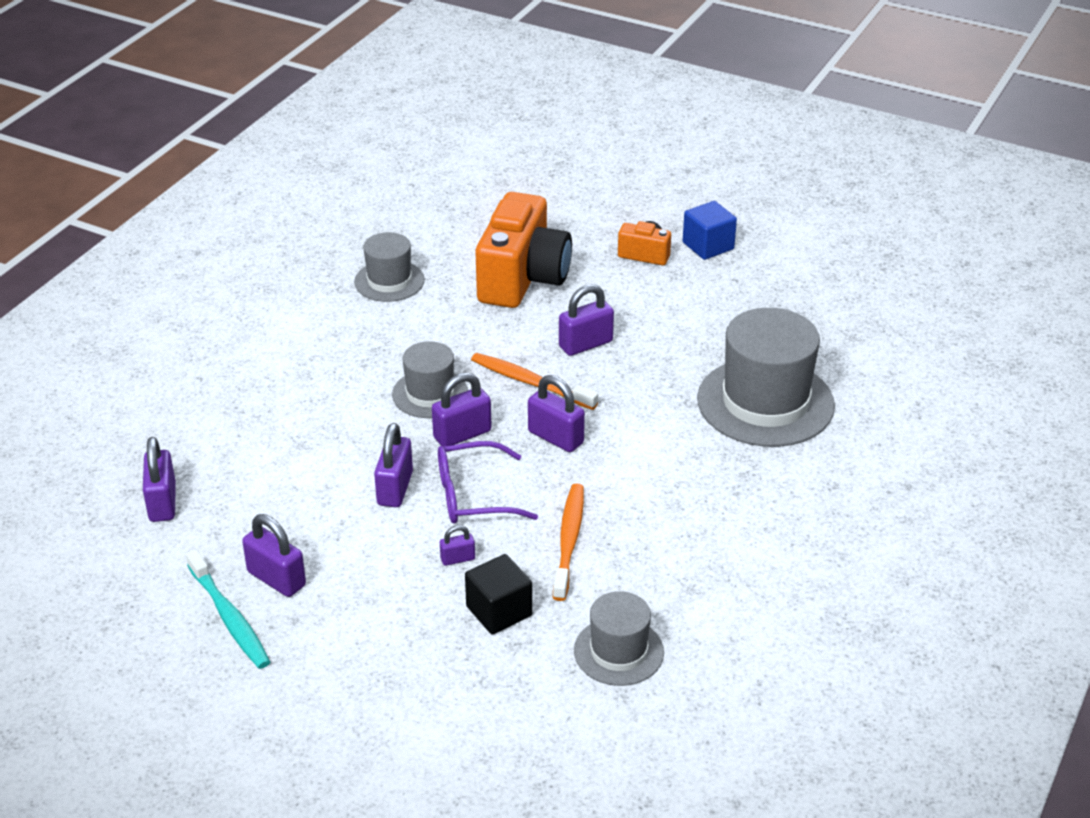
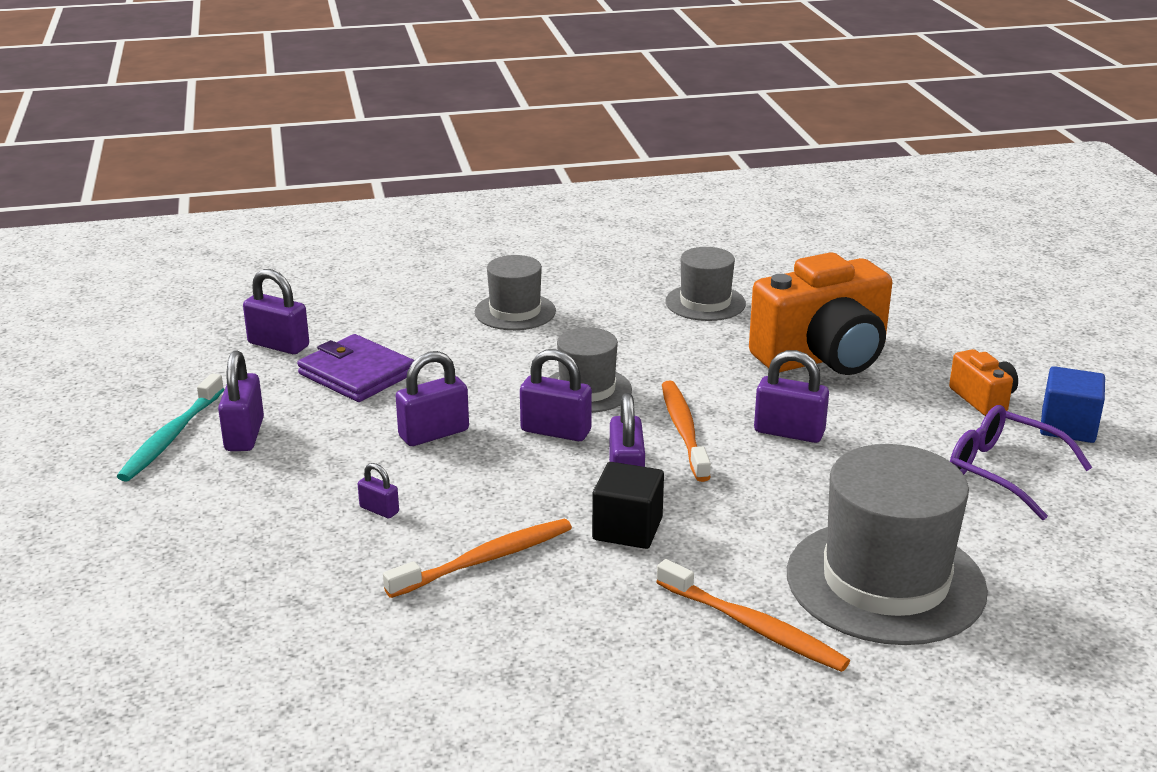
camera: 50 degrees right, 10 degrees down
purple padlock [143,437,176,522] -> purple padlock turned 75 degrees clockwise [243,269,309,354]
purple glasses [438,441,538,524] -> purple glasses moved to [950,405,1092,520]
black cube [465,554,532,635] -> black cube moved to [592,462,664,549]
grey hat [574,591,664,686] -> grey hat moved to [475,255,556,330]
none -> purple wallet [297,334,414,402]
none -> orange toothbrush [656,559,850,672]

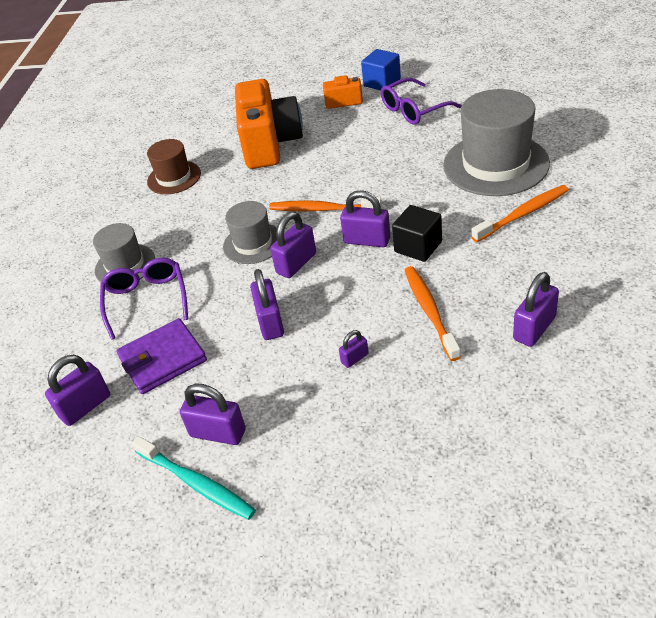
camera: 65 degrees left, 15 degrees up
grey hat [665,247,746,321] -> brown hat [147,139,201,194]
purple padlock [754,350,829,443] -> purple padlock moved to [513,272,559,347]
none -> purple glasses [100,258,188,340]

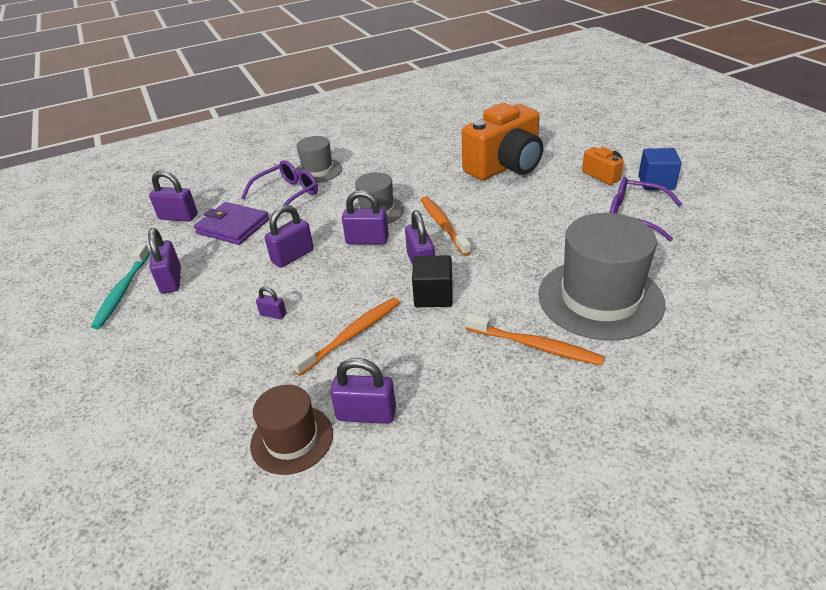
camera: 55 degrees right, 5 degrees down
brown hat [147,139,201,194] -> brown hat moved to [250,385,333,475]

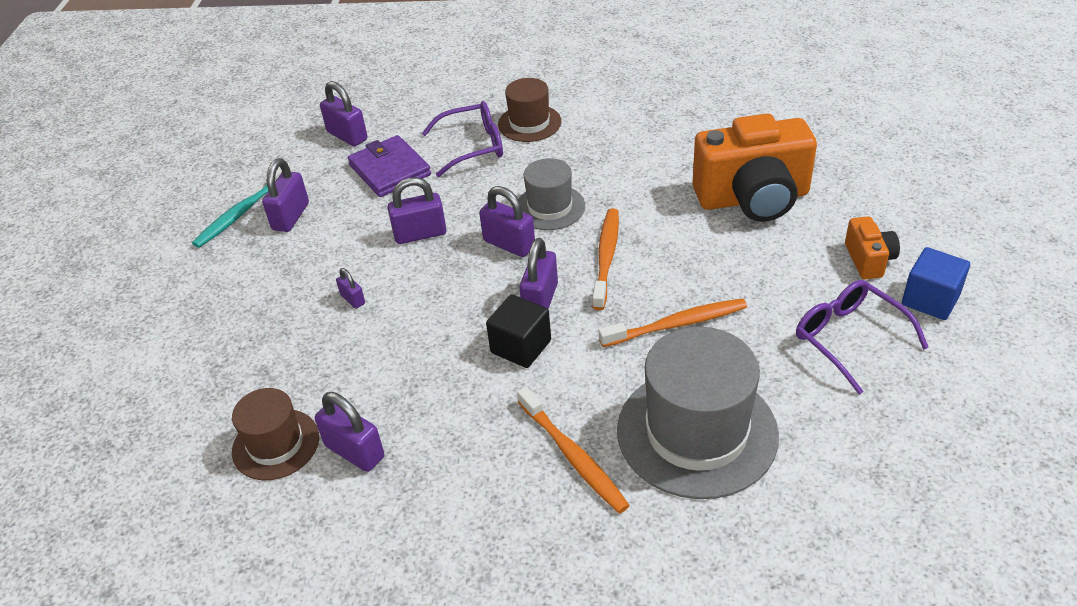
camera: 30 degrees right, 5 degrees up
orange toothbrush [291,297,400,376] -> orange toothbrush moved to [599,298,747,347]
grey hat [296,136,342,183] -> brown hat [498,78,562,142]

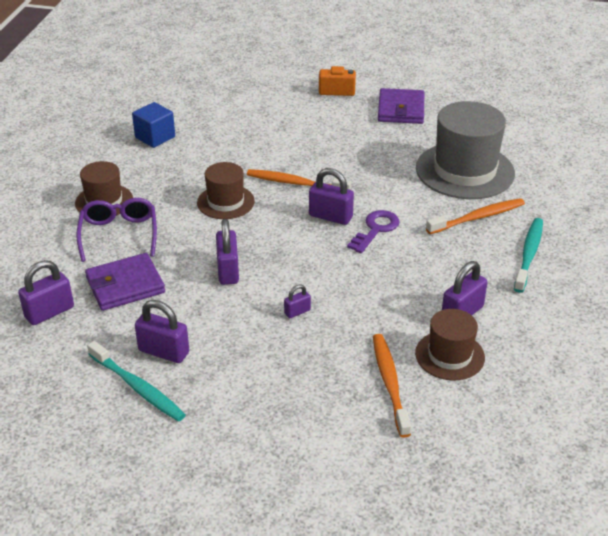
camera: 85 degrees left, 5 degrees down
purple padlock [479,186,535,257] -> none
black cube [486,294,551,368] -> purple key [347,210,399,253]
grey hat [519,158,585,230] -> brown hat [197,162,255,219]
orange toothbrush [599,298,747,347] -> orange toothbrush moved to [373,334,411,438]
orange camera [692,113,817,222] -> none
purple glasses [796,280,929,395] -> purple wallet [378,88,424,124]
blue cube [902,247,970,320] -> blue cube moved to [132,102,175,148]
none -> turquoise toothbrush [514,218,543,293]

